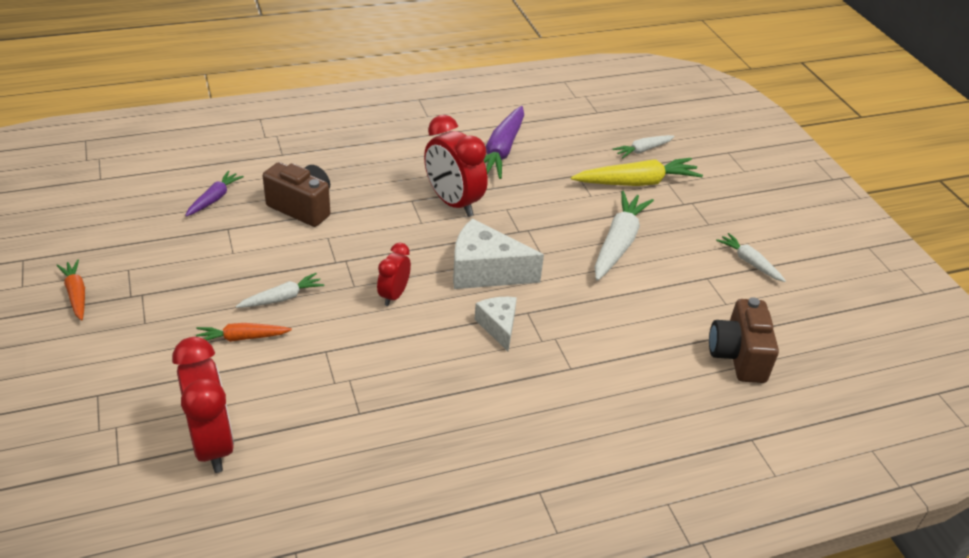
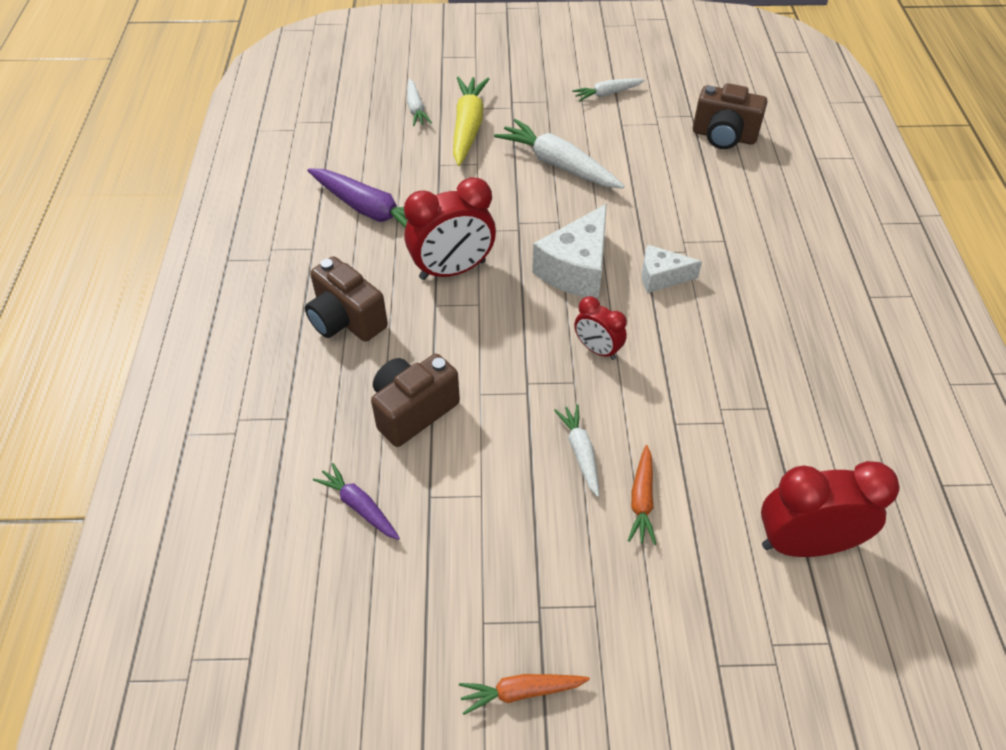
camera: 70 degrees left, 10 degrees up
none -> brown camera [305,256,388,342]

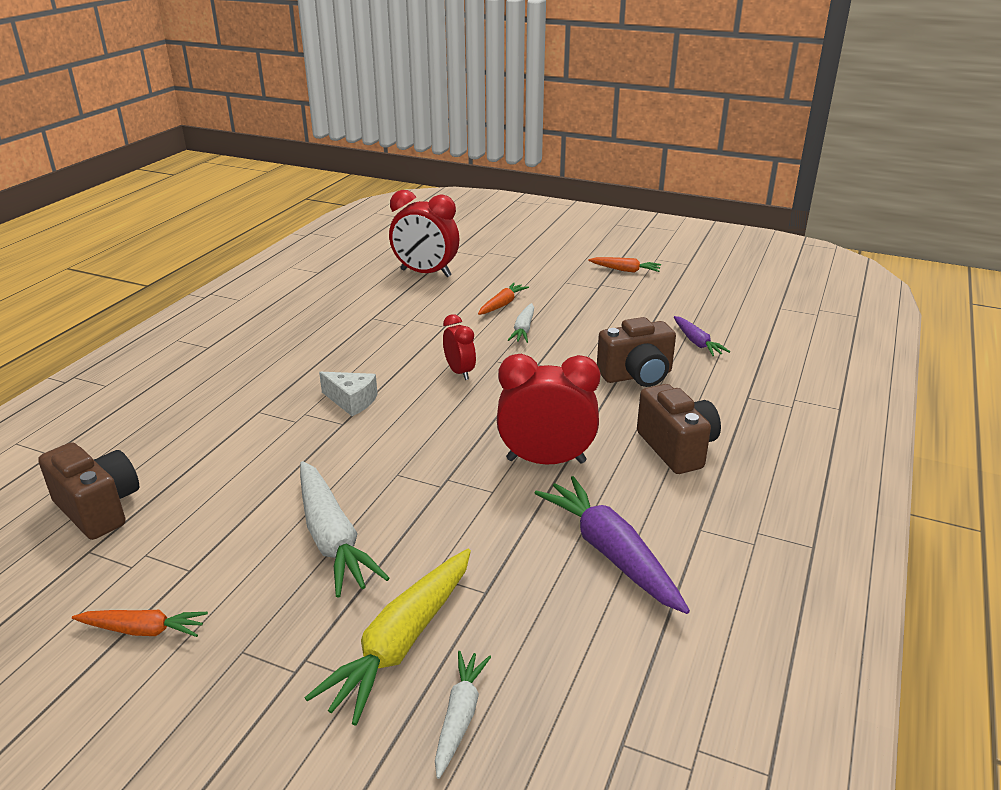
camera: 155 degrees left, 20 degrees down
white cheese [532,204,607,299] -> none
white carrot [572,78,645,101] -> orange carrot [72,610,208,637]

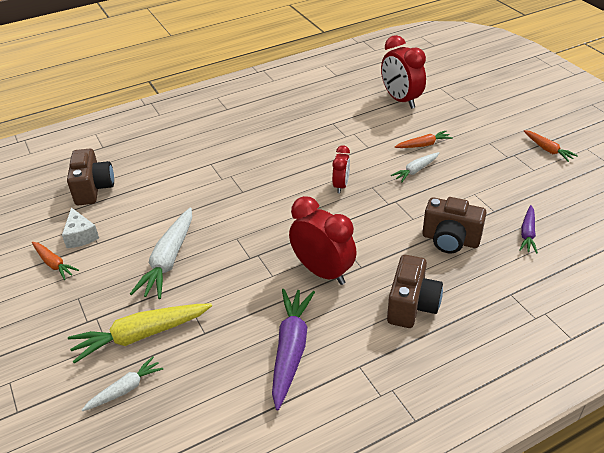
camera: 40 degrees right, 10 degrees up
white cheese [319,372,378,416] -> white cheese moved to [62,207,99,248]

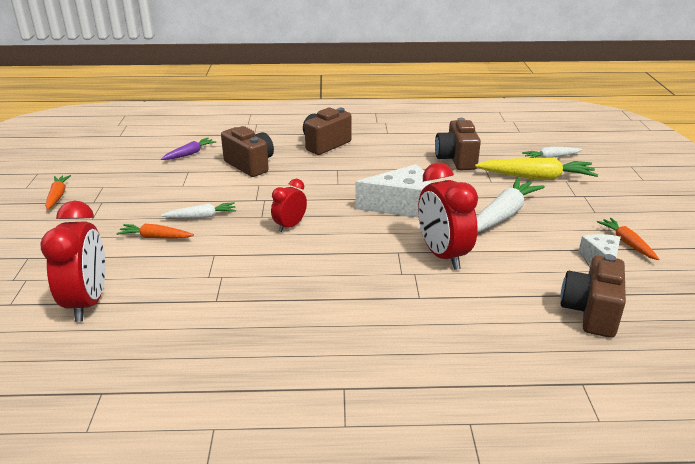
camera: 155 degrees left, 10 degrees down
purple carrot [272,289,315,410] -> none
red clock [289,196,357,285] -> red clock moved to [418,163,478,270]
none -> white cheese [355,164,431,218]
none -> brown camera [435,118,481,170]

